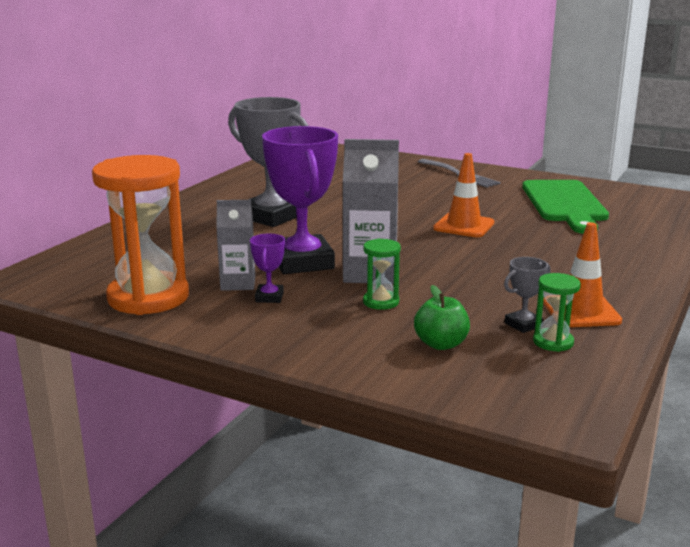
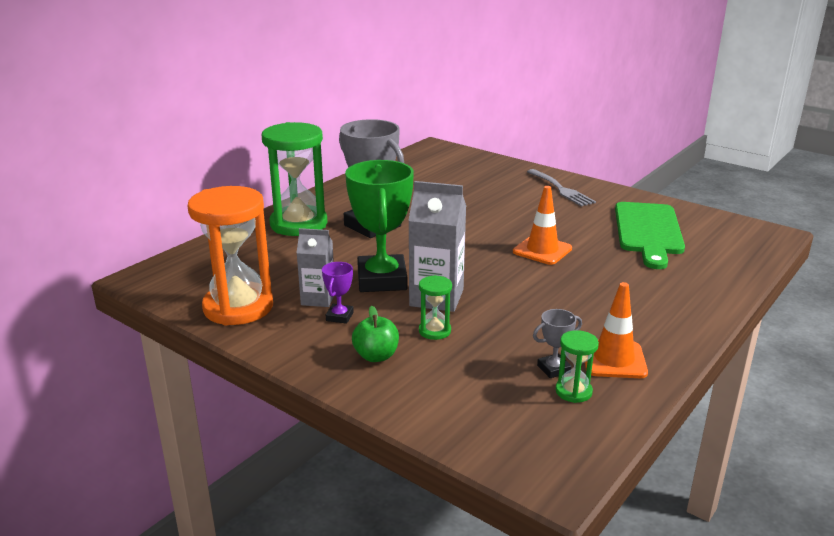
camera: 10 degrees right, 5 degrees up
purple trophy [262,126,338,274] -> green trophy [345,160,414,292]
green apple [414,285,470,350] -> green apple moved to [352,306,399,362]
none -> green hourglass [262,122,327,236]

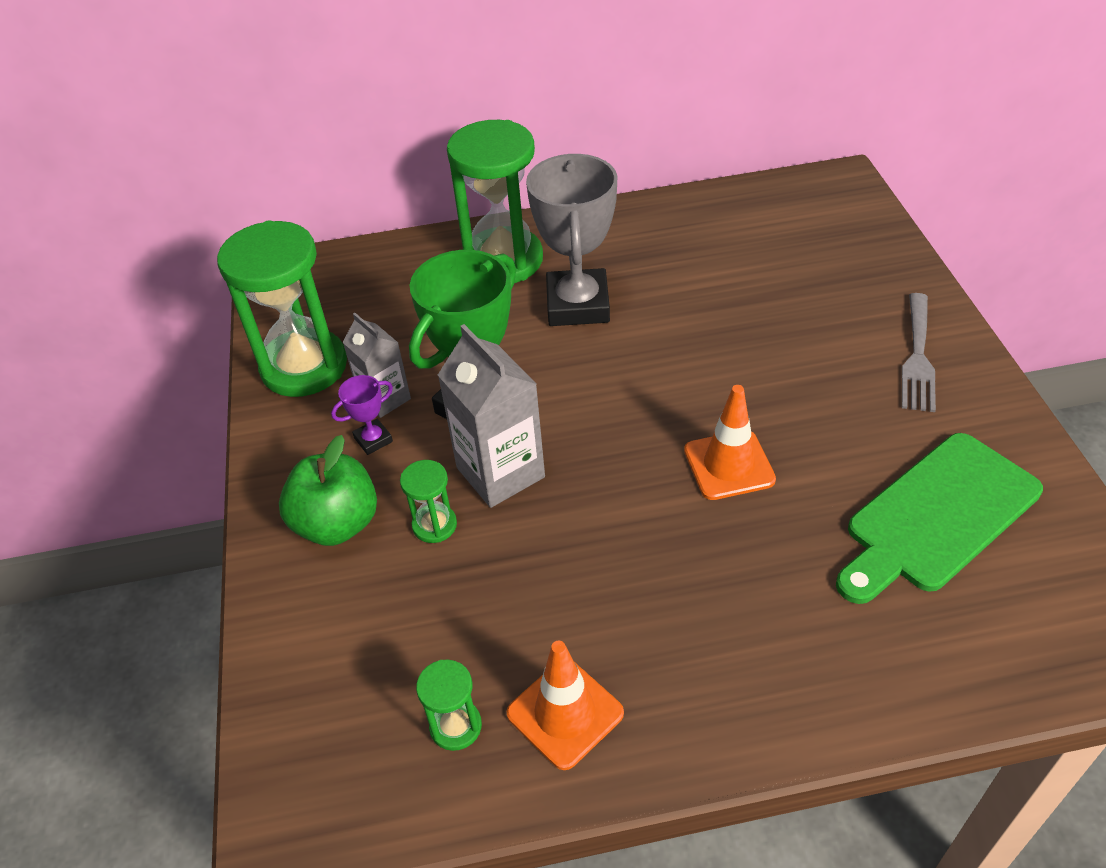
camera: 45 degrees right, 20 degrees up
orange hourglass [187,186,273,325] -> green hourglass [217,220,347,397]
green apple [352,306,399,362] -> green apple [279,435,377,546], size x1.52
grey trophy [533,309,582,378] -> none

